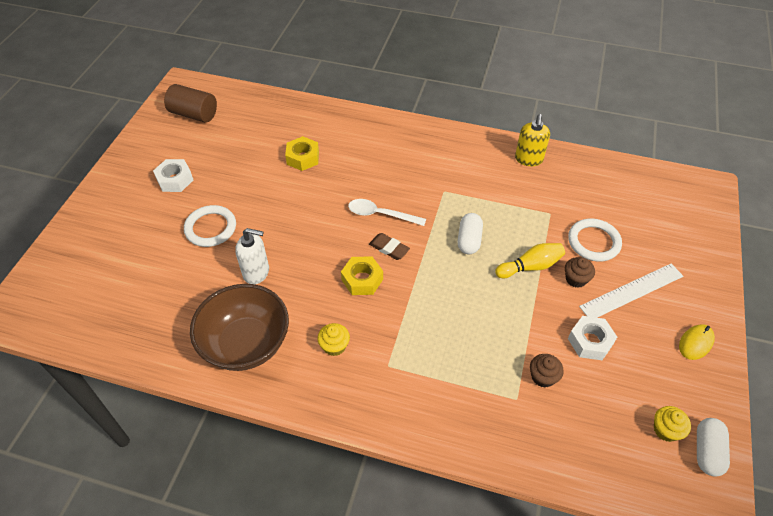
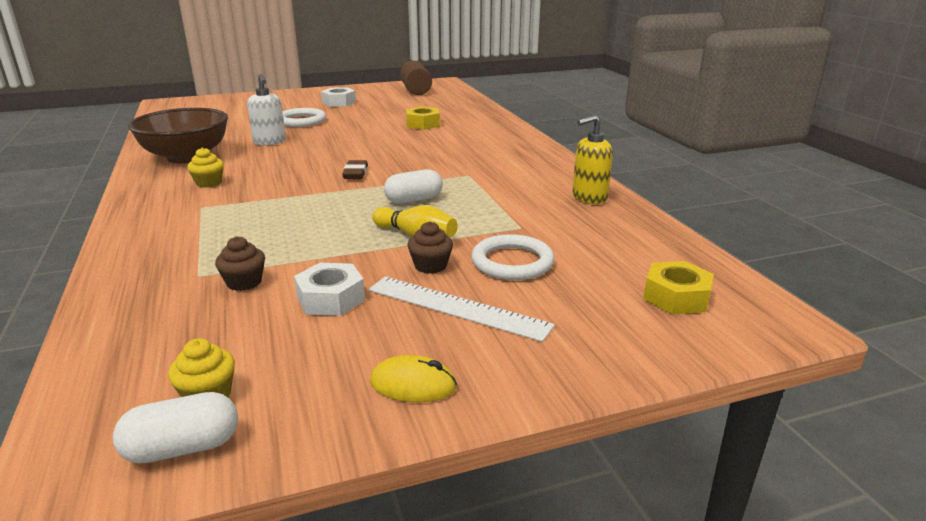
camera: 55 degrees right, 25 degrees down
yellow nut [341,256,383,295] -> yellow nut moved to [643,261,714,314]
white spoon [348,199,426,226] -> none

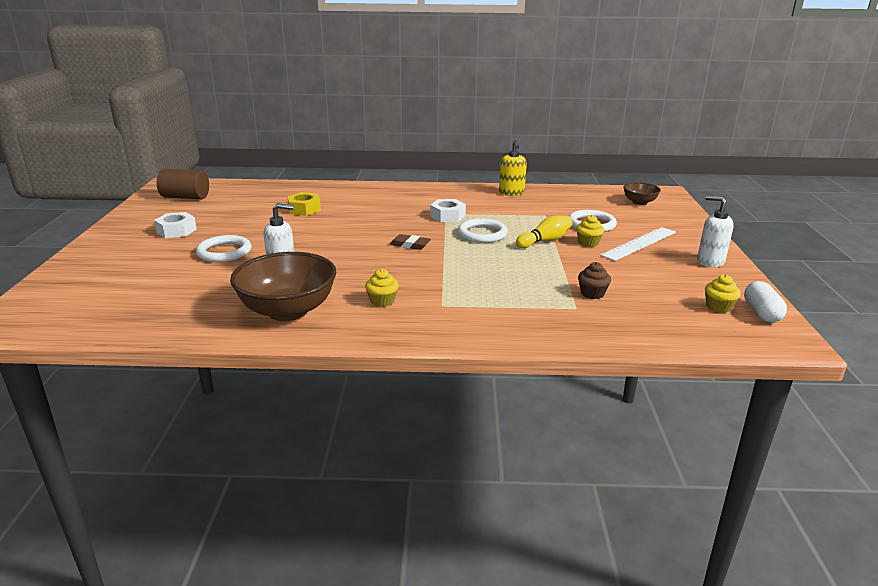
camera: 70 degrees left, 0 degrees up
white nut [294,263,365,316] -> white nut moved to [430,199,466,222]
yellow mouse [370,355,457,402] -> white soap dispenser [697,195,734,267]
white capsule [384,169,443,204] -> white ring [458,218,508,243]
brown cupcake [408,221,453,274] -> yellow cupcake [576,215,605,247]
yellow nut [643,261,714,314] -> brown bowl [624,182,661,205]

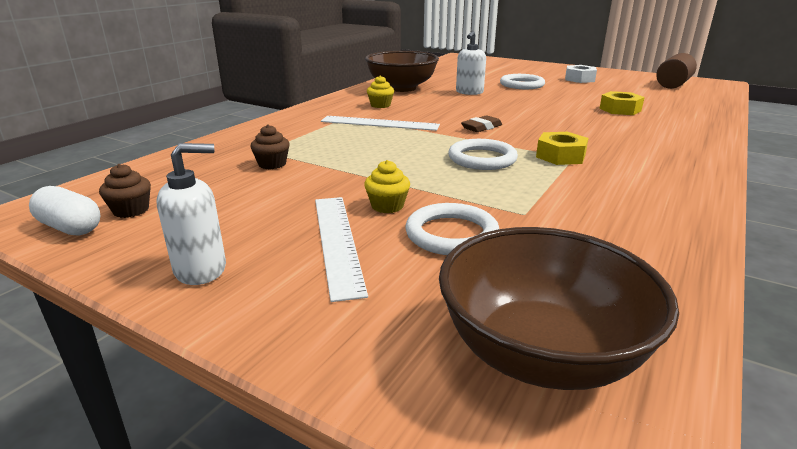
camera: 120 degrees right, 0 degrees up
white nut [430,199,466,222] -> yellow nut [536,132,588,165]
yellow soap dispenser [499,140,527,196] -> none
yellow bowling pin [516,216,573,248] -> none
brown bowl [624,182,661,205] -> brown bowl [439,227,679,390], size x1.96
yellow cupcake [705,274,741,313] -> brown cupcake [99,164,151,218]
none -> white ruler [321,116,440,131]

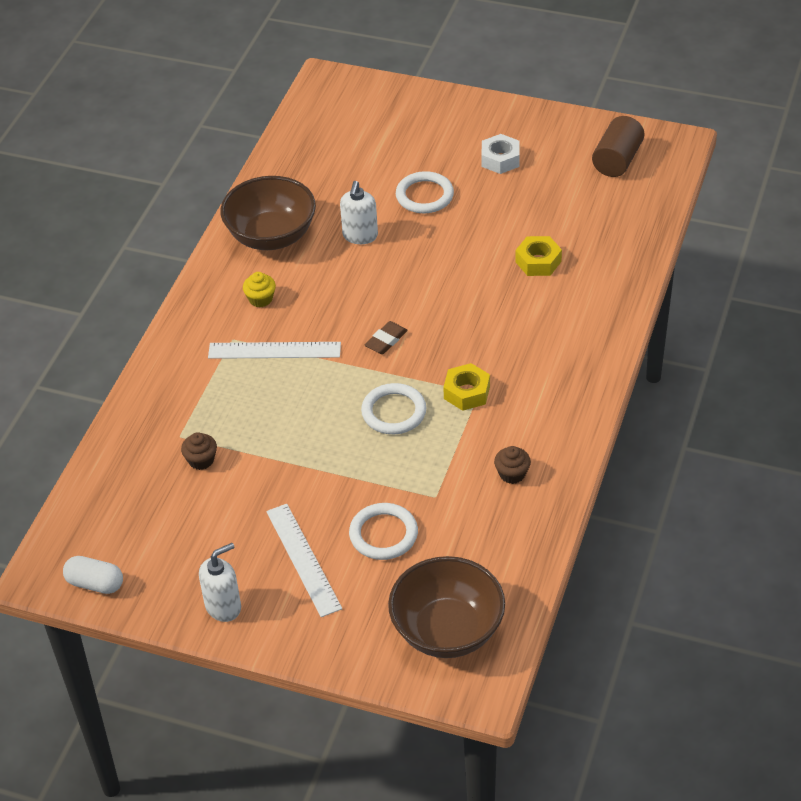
camera: 10 degrees left, 20 degrees up
brown cupcake [99,164,151,218] -> brown cupcake moved to [494,446,531,484]
yellow cupcake [364,160,410,213] -> none

